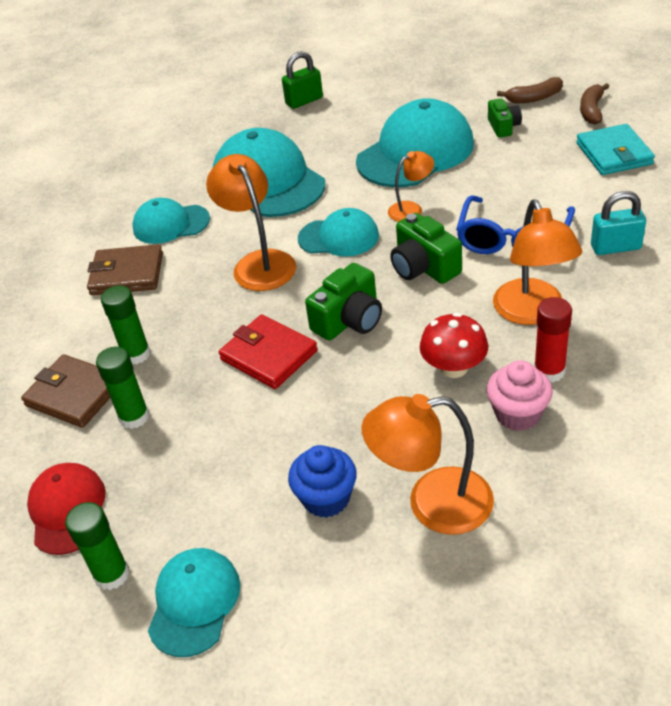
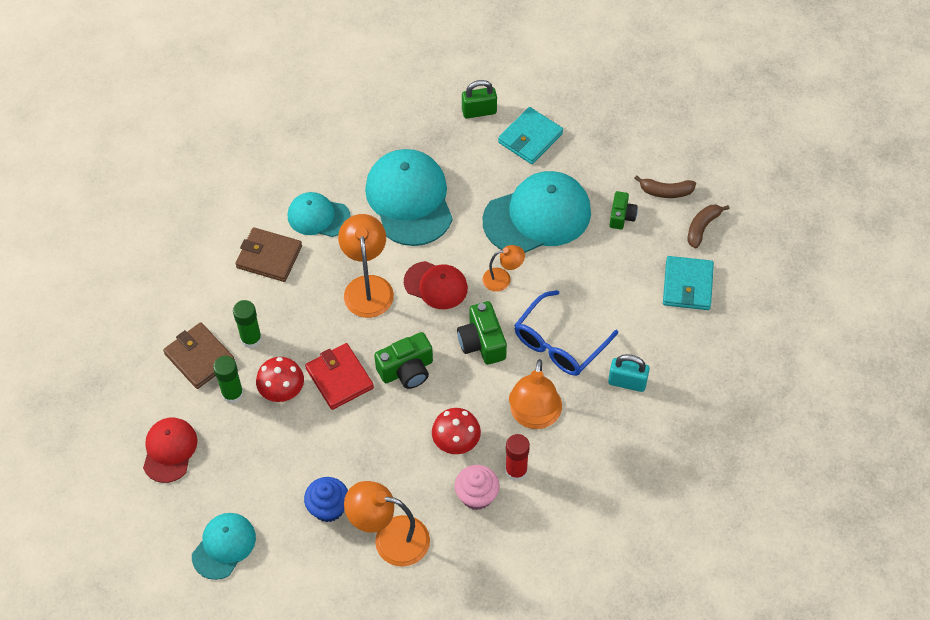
camera: 15 degrees right, 15 degrees up
green glue stick [65,502,129,590] -> none
turquoise cap [298,208,379,257] -> red cap [404,261,468,309]
none -> red mushroom [256,357,304,402]
none -> turquoise wallet [498,107,563,164]

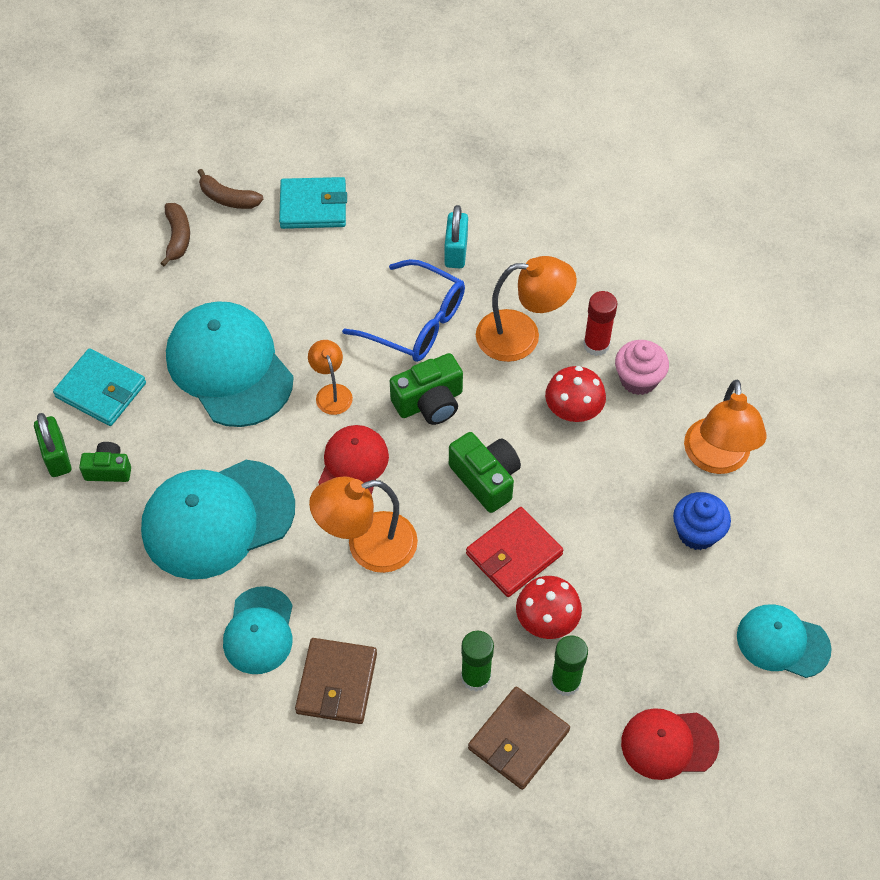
camera: 100 degrees left, 0 degrees up
green camera [610,191,638,229] -> green camera moved to [79,442,131,482]

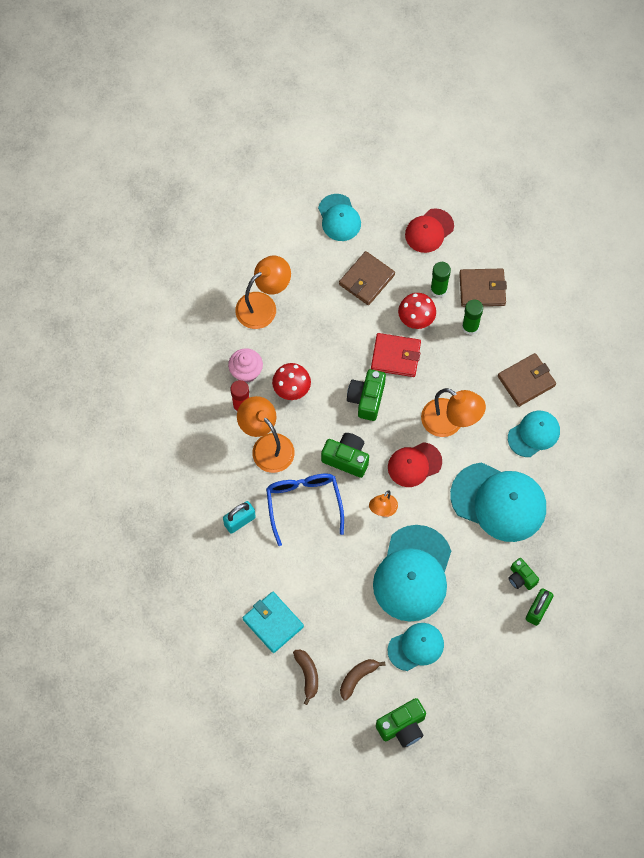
camera: 130 degrees left, 10 degrees up
turquoise wallet [53,348,146,426] -> none
red cap [621,708,719,780] -> red cap turned 90 degrees clockwise [405,208,454,253]
blue cupcake [673,492,731,550] -> none
none -> brown wallet [339,251,395,305]
none -> green camera [376,698,426,748]
none -> turquoise cap [388,623,444,671]

